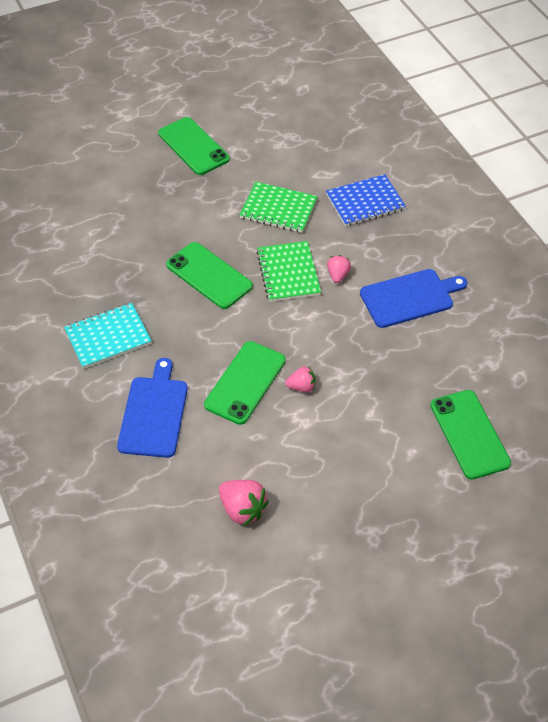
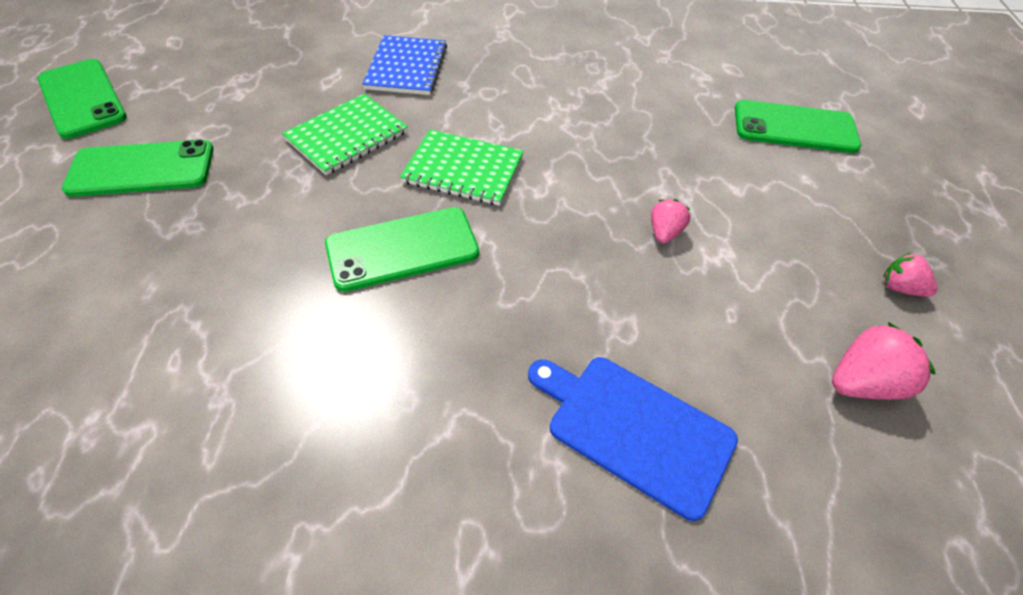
camera: 65 degrees left, 0 degrees up
turquoise notebook [64,303,152,369] -> none
green phone [204,341,286,425] -> green phone moved to [38,59,127,139]
pink strawberry [327,255,351,283] -> pink strawberry moved to [884,253,937,297]
blue cutting board [360,269,468,328] -> none

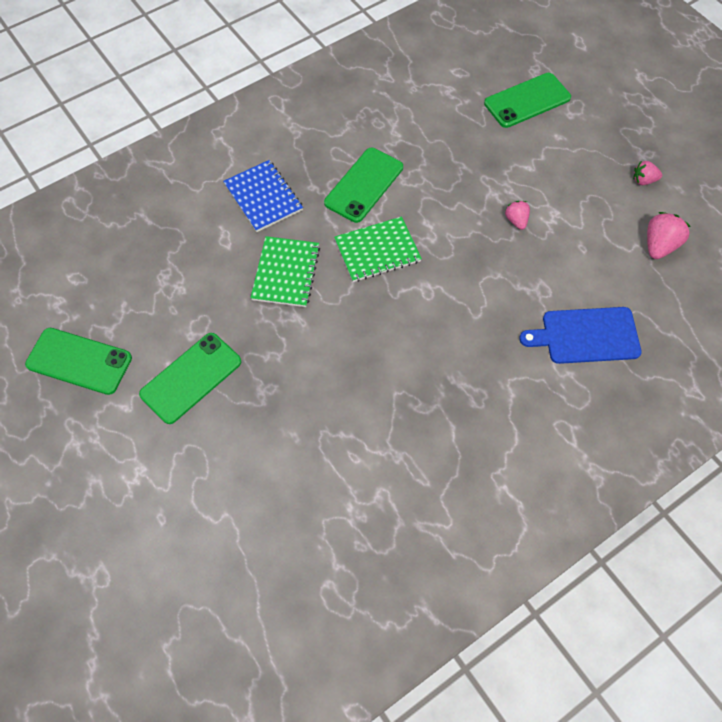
camera: 35 degrees left, 10 degrees up
green phone [325,207,479,292] -> green phone moved to [324,148,403,223]

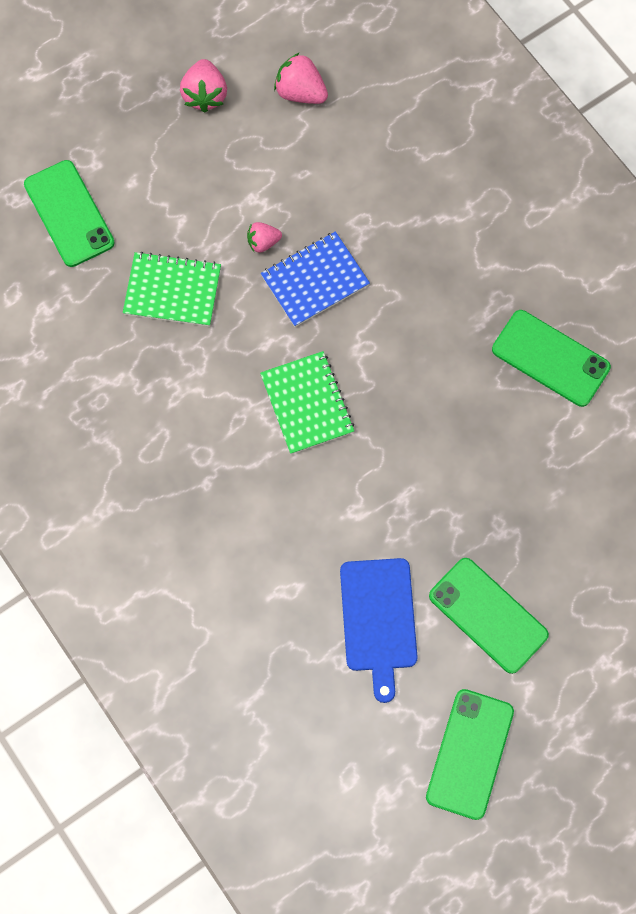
camera: 90 degrees left, 10 degrees up
blue notebook [223,160,303,232] -> blue notebook moved to [261,231,370,327]
green notebook [250,236,320,307] -> green notebook moved to [123,252,221,327]
green phone [324,148,403,223] -> green phone moved to [492,310,611,407]
blue cutting board [519,307,642,364] -> blue cutting board moved to [340,558,418,703]
pink strawberry [633,161,662,185] -> pink strawberry [180,59,227,113], size x1.60

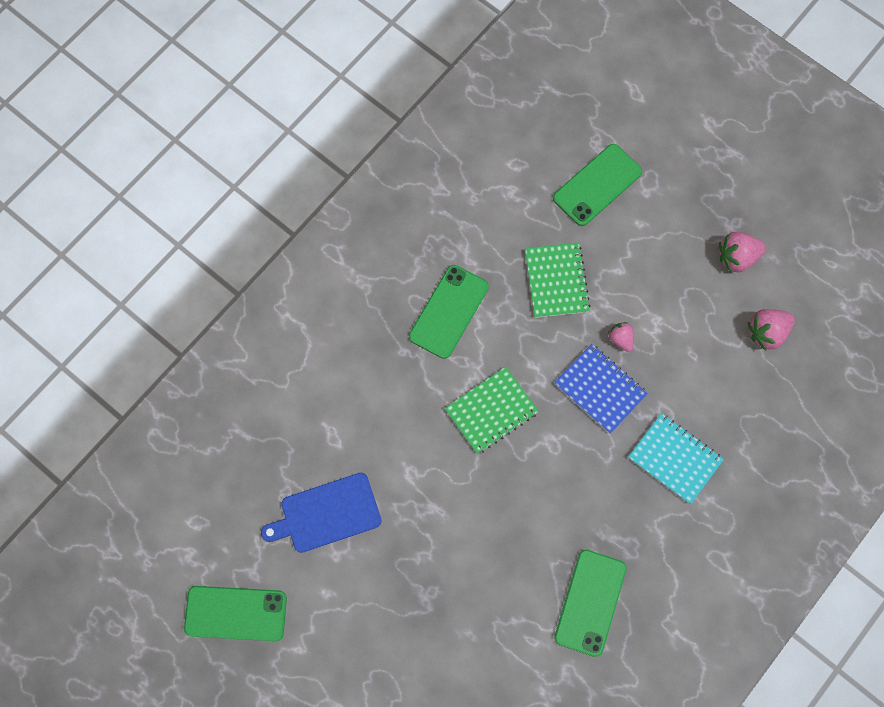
camera: 75 degrees right, 0 degrees up
pink strawberry [274,52,328,104] -> pink strawberry turned 135 degrees counterclockwise [747,309,795,351]
green phone [429,558,549,674] -> green phone moved to [409,265,489,359]
none -> turquoise notebook [628,413,724,504]

